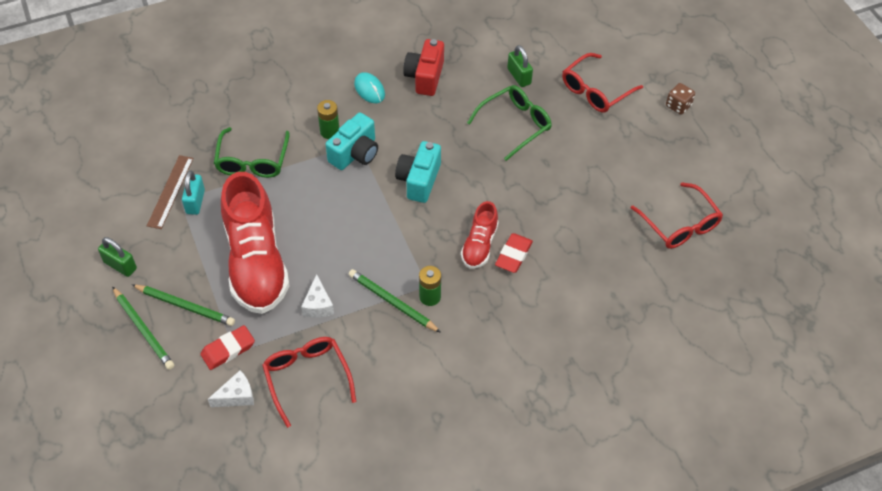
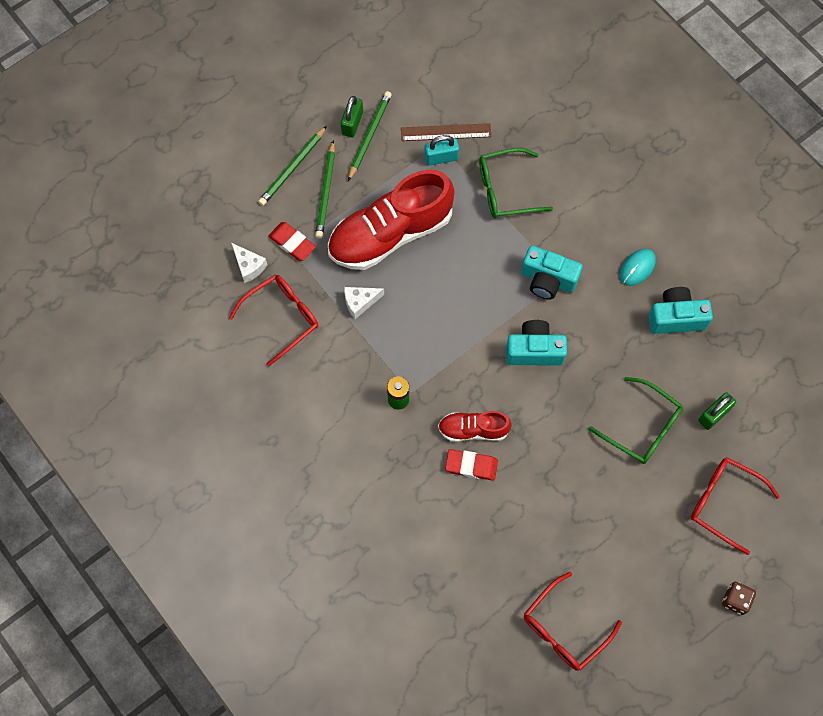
camera: 75 degrees right, 15 degrees up
green battery [317,100,339,139] -> none
green pencil [348,269,441,333] -> green pencil moved to [348,91,392,181]
red camera [403,39,444,96] -> turquoise camera [648,287,713,334]

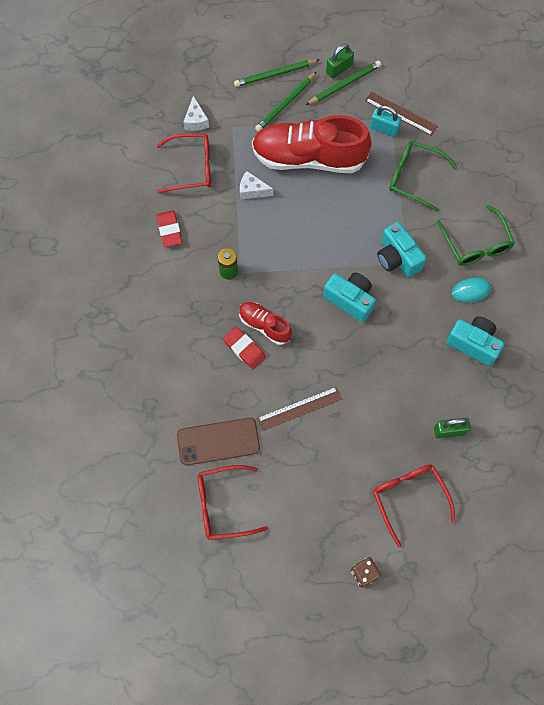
camera: 35 degrees right, 0 degrees up
red eraser [268,222,316,261] -> red eraser moved to [156,210,182,247]
green glasses [589,377,683,464] -> green glasses moved to [437,205,515,266]
none -> brown phone [177,418,260,465]
none -> brown ruler [257,387,342,431]

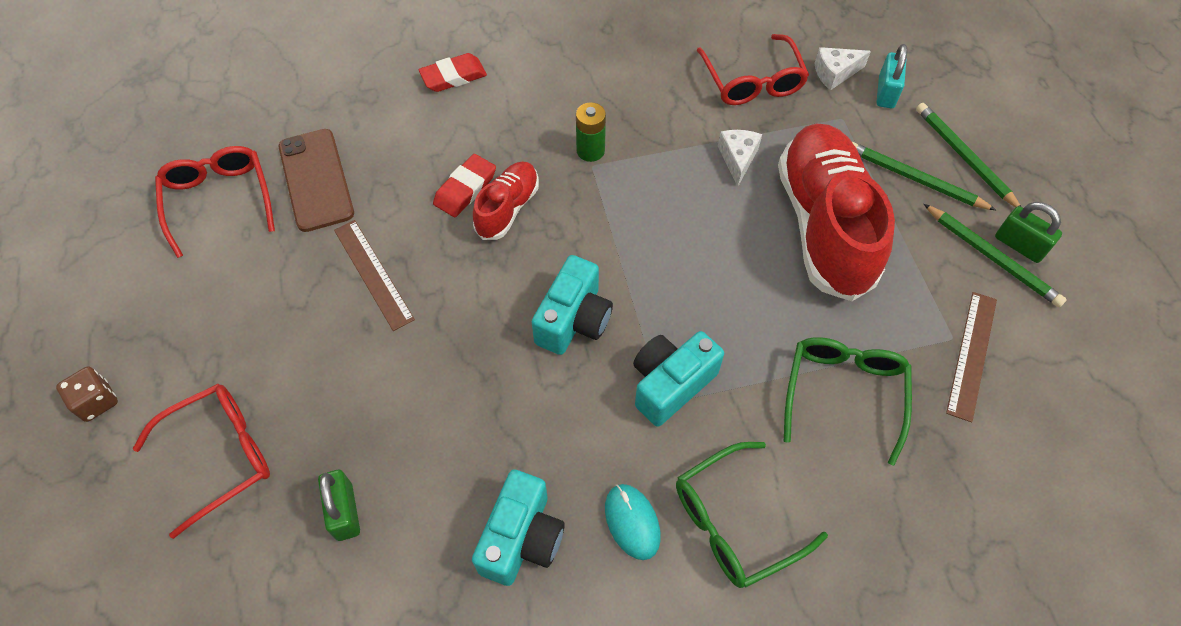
camera: 80 degrees right, 10 degrees down
red eraser [156,210,182,247] -> red eraser moved to [418,53,487,92]
turquoise padlock [370,105,401,137] -> turquoise padlock moved to [877,44,907,108]

